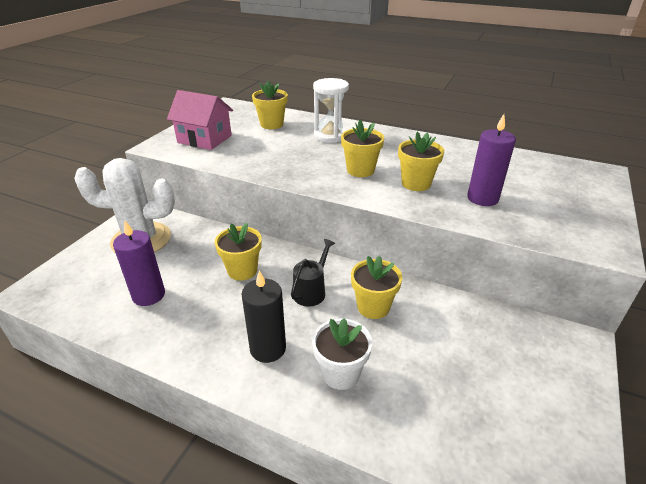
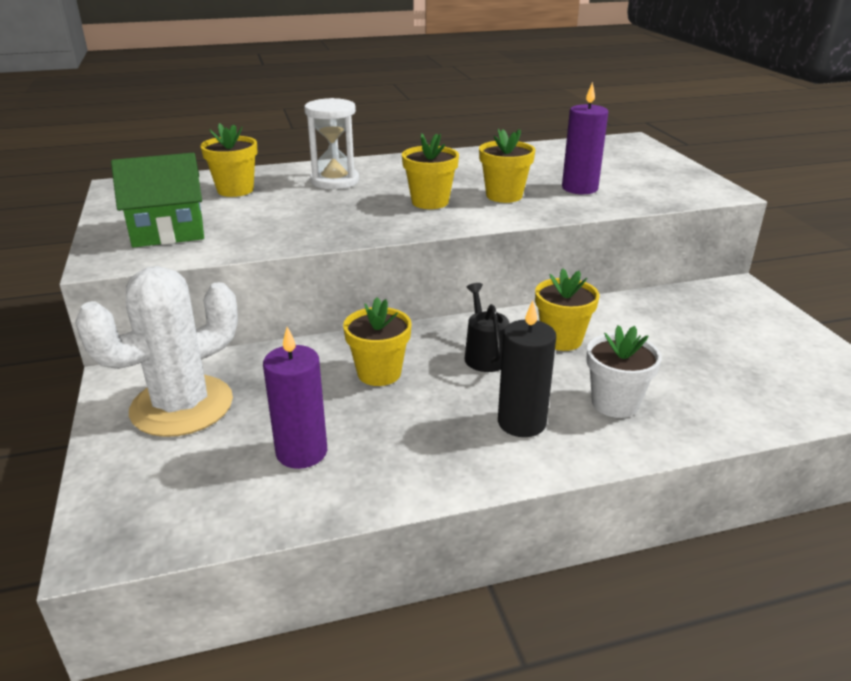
camera: 40 degrees left, 5 degrees down
pink house [167,90,233,150] -> green house [111,153,204,247]

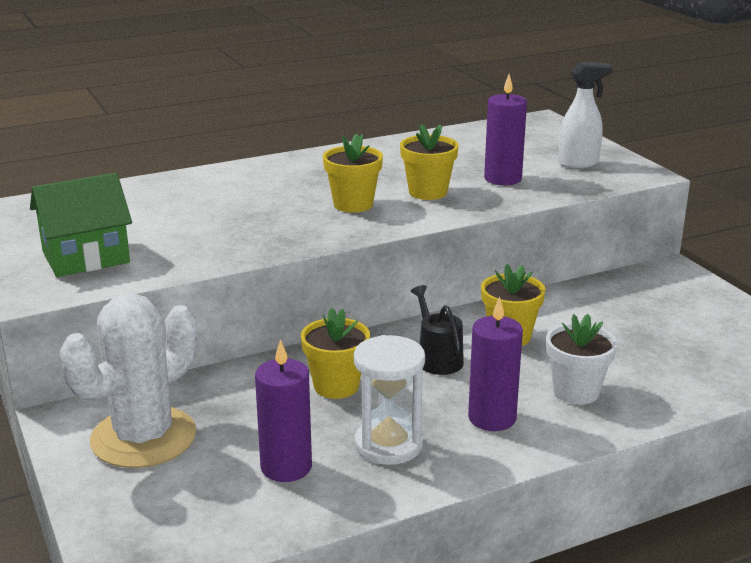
camera: 10 degrees left, 5 degrees down
yellow flower pot [200,123,258,197] -> none
white hourglass [304,98,359,189] -> white hourglass moved to [354,335,425,465]
black candle [498,301,556,437] -> purple candle [468,296,523,431]
none -> white spray bottle [558,62,612,168]

